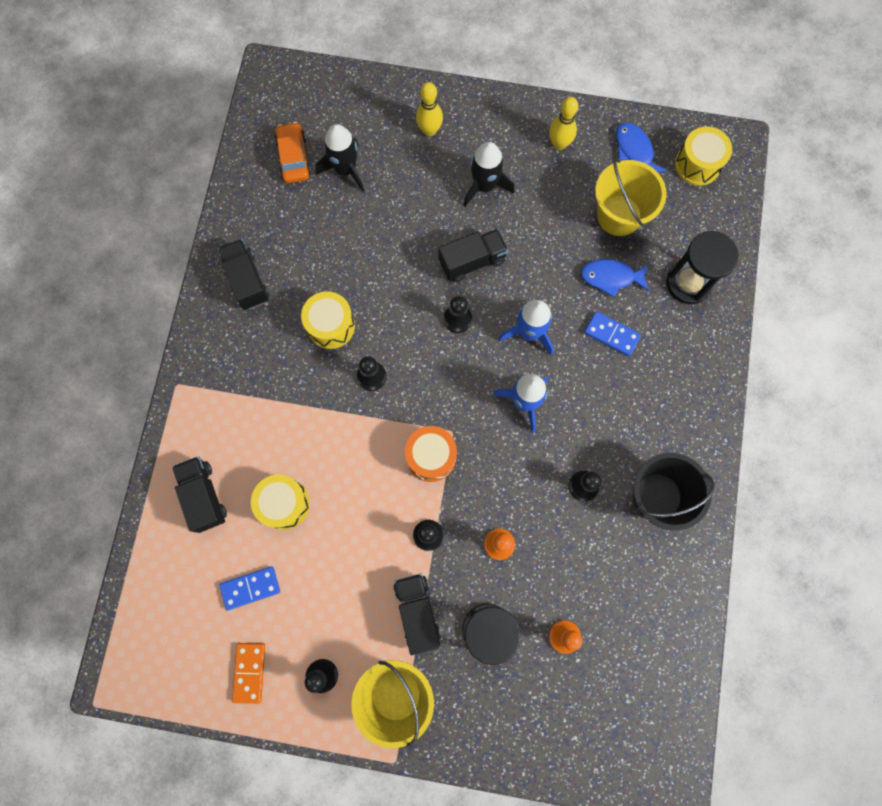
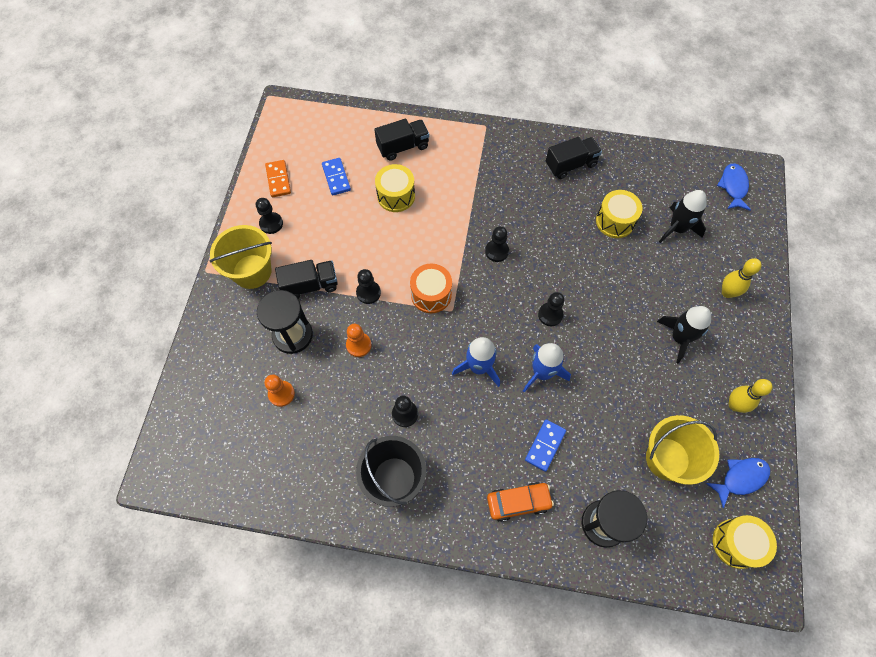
camera: 90 degrees right, 10 degrees down
orange domino [232,643,265,704] -> orange domino turned 75 degrees clockwise [265,160,291,197]
orange car [275,122,311,183] -> orange car moved to [487,482,554,522]
yellow drum [301,291,355,349] -> yellow drum moved to [596,190,643,238]
black truck [438,229,508,282] -> none
blue fish [581,259,649,297] -> blue fish moved to [717,163,751,211]

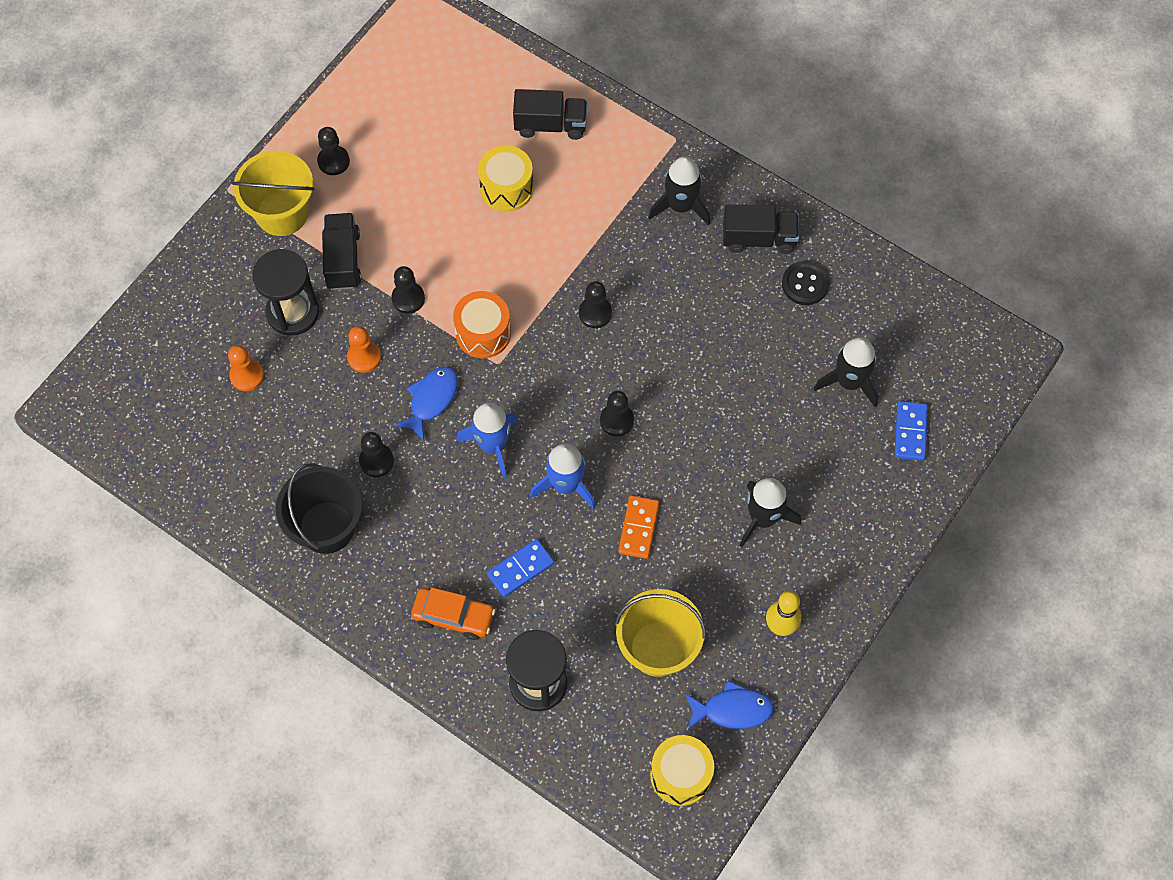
camera: 25 degrees right, 0 degrees up
orange domino [265,160,291,197] -> orange domino moved to [618,495,659,559]
black truck [275,260,338,299] -> black truck turned 105 degrees counterclockwise [322,213,361,290]
blue domino [322,158,351,196] -> blue domino moved to [895,401,928,461]
yellow drum [596,190,643,238] -> none
blue fish [717,163,751,211] -> blue fish moved to [394,366,458,441]
yellow bowling pin [722,258,761,298] -> none
none -> black rocket [648,156,710,225]
none -> black button [782,261,829,305]

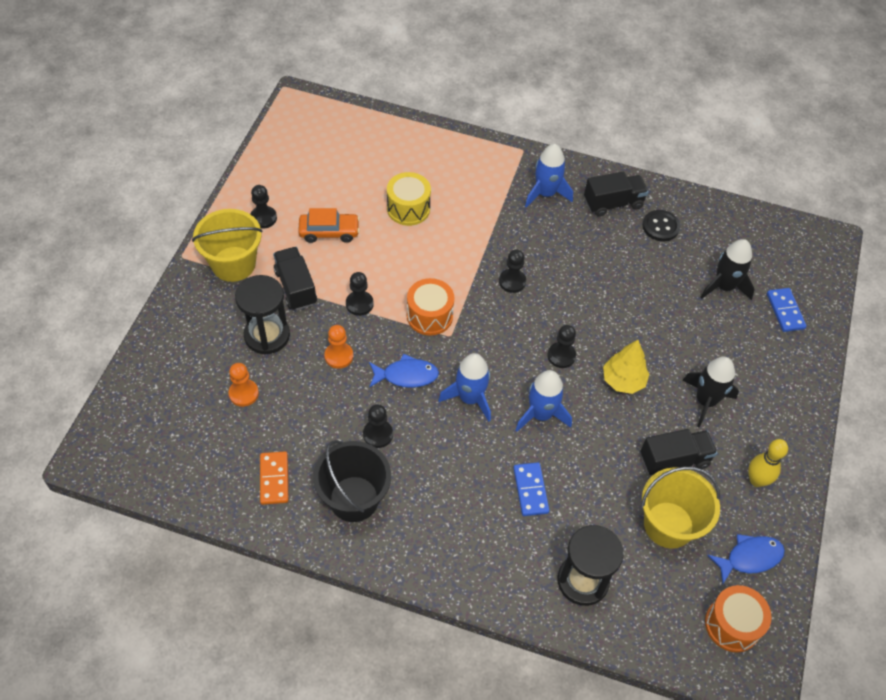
camera: 20 degrees left, 10 degrees down
blue fish [394,366,458,441] -> blue fish turned 75 degrees clockwise [369,354,439,388]
orange car [411,587,496,640] -> orange car moved to [298,208,360,243]
blue domino [487,539,554,597] -> blue domino turned 45 degrees counterclockwise [513,462,550,516]
black truck [513,89,587,140] -> black truck moved to [640,429,717,475]
orange domino [618,495,659,559] -> orange domino moved to [260,451,288,505]
black rocket [648,156,710,225] -> blue rocket [525,144,573,208]
yellow drum [650,735,714,806] -> orange drum [705,585,772,652]
none -> yellow tree [603,340,649,394]

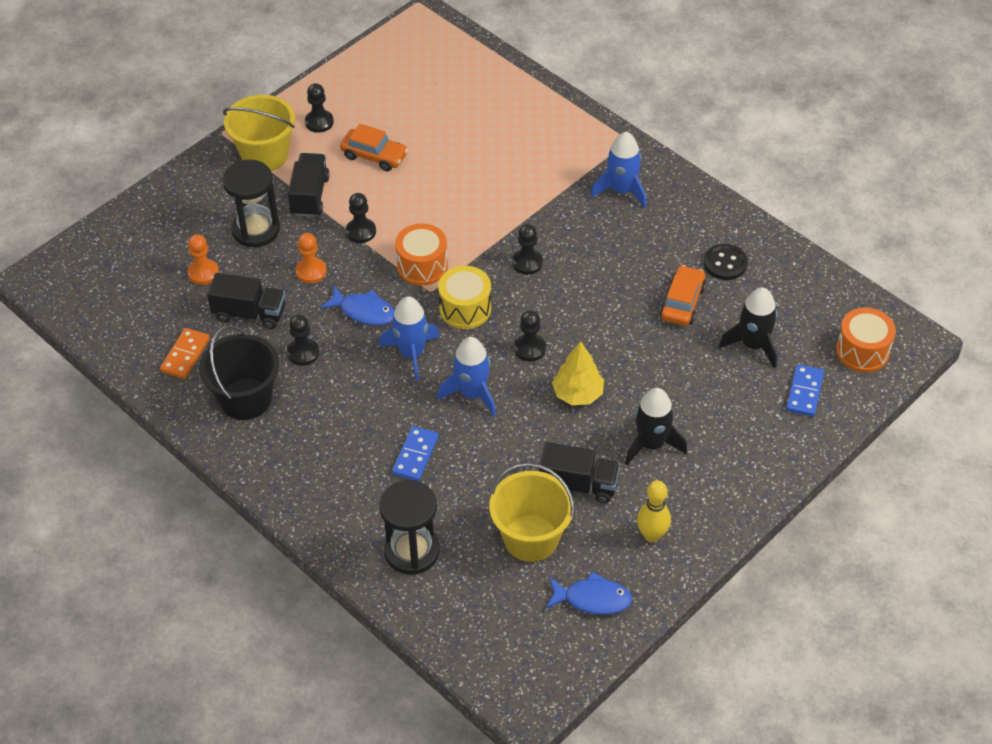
camera: 30 degrees right, 5 degrees down
yellow drum [387,172,431,226] -> yellow drum moved to [438,266,491,329]
black truck [584,172,649,217] -> black truck moved to [207,273,285,329]
orange drum [705,585,772,652] -> orange drum moved to [836,307,896,373]
none -> orange car [660,265,706,326]

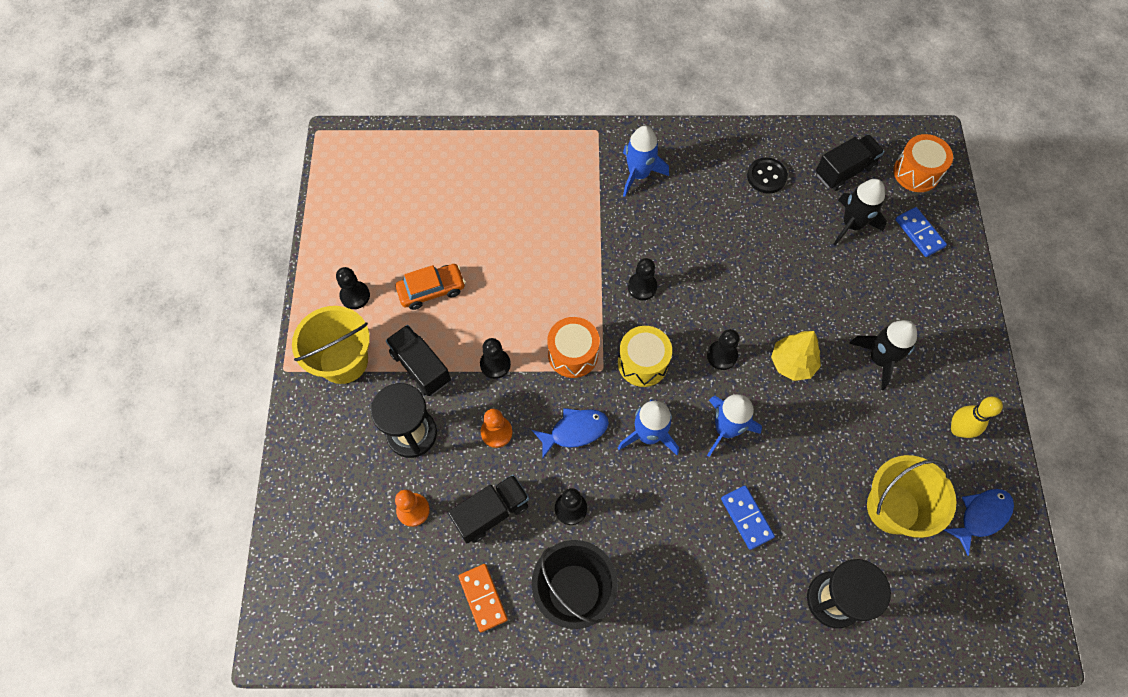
camera: 45 degrees left, 15 degrees up
black truck [539,442,620,503] -> black truck moved to [816,134,885,191]
orange car [660,265,706,326] -> none

